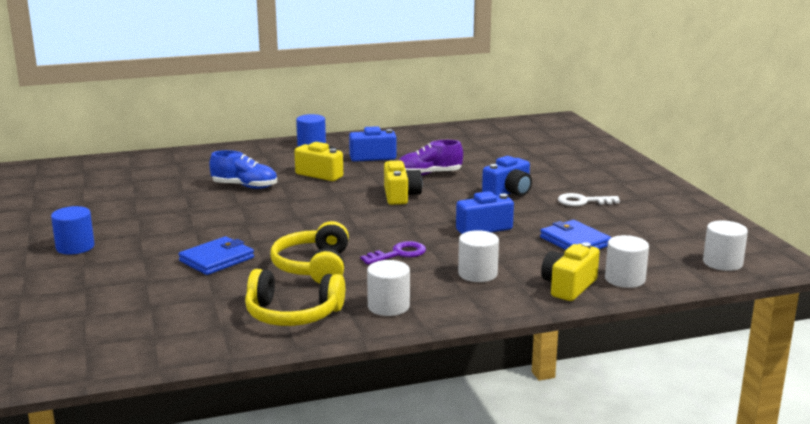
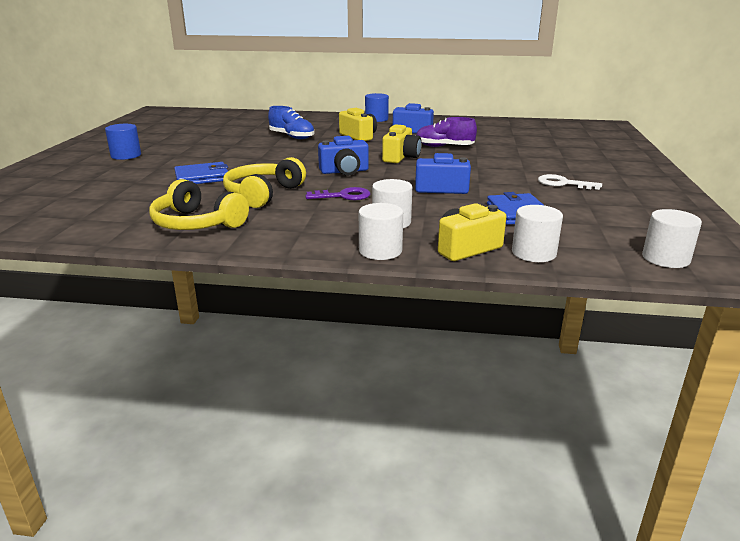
camera: 25 degrees right, 5 degrees up
white cylinder [367,260,410,316] -> white cylinder moved to [359,203,403,260]
blue camera [482,156,532,196] -> blue camera moved to [318,136,369,175]

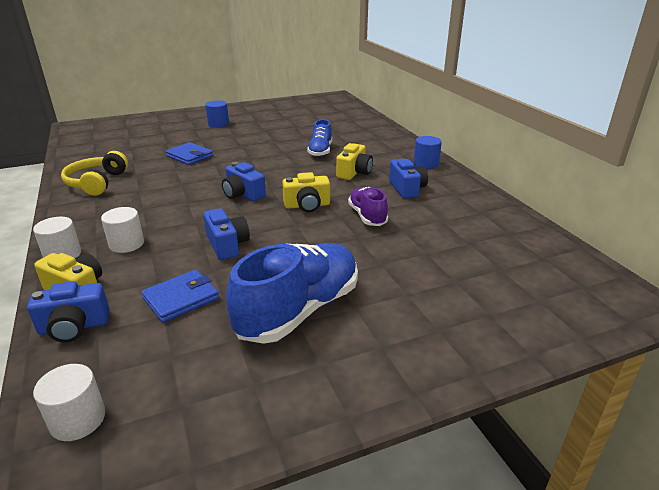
camera: 60 degrees right, 5 degrees up
yellow headphones [223,157,306,208] -> none
purple key [305,187,370,200] -> none
white cylinder [512,205,563,262] -> blue camera [27,281,110,343]
white key [538,174,602,190] -> blue shoe [226,243,358,344]

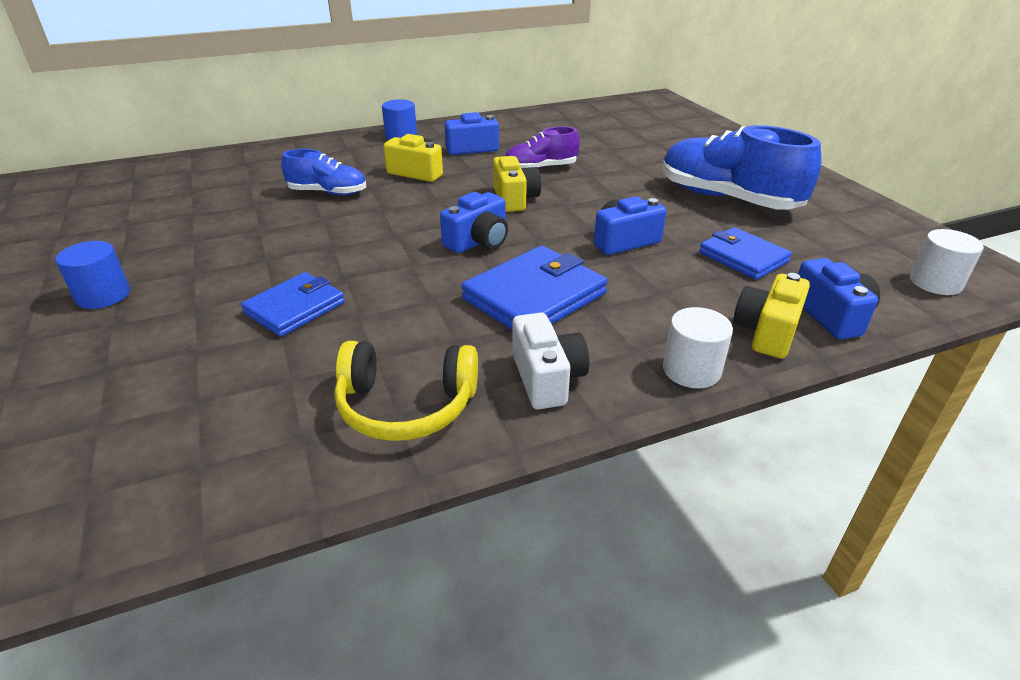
camera: 90 degrees left, 5 degrees up
white cylinder [101,207,144,253] -> none
none -> blue wallet [461,246,608,330]
none -> white camera [512,313,589,409]

